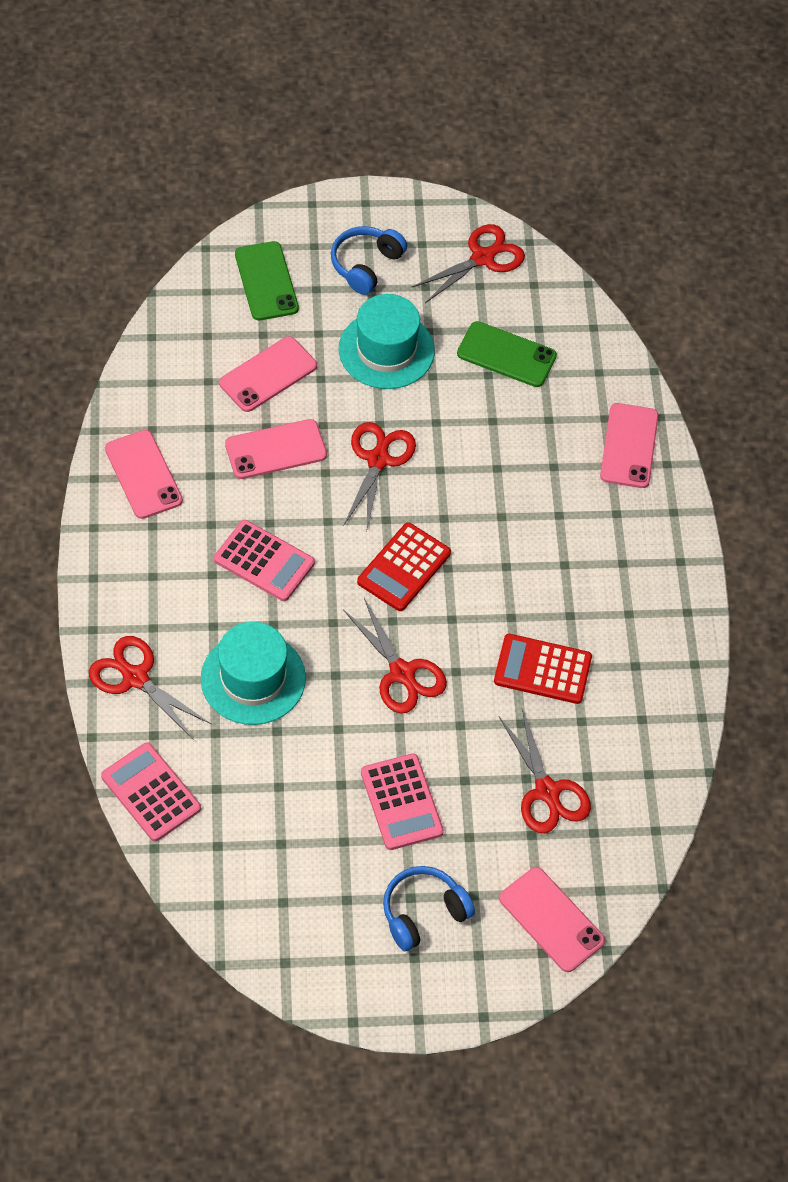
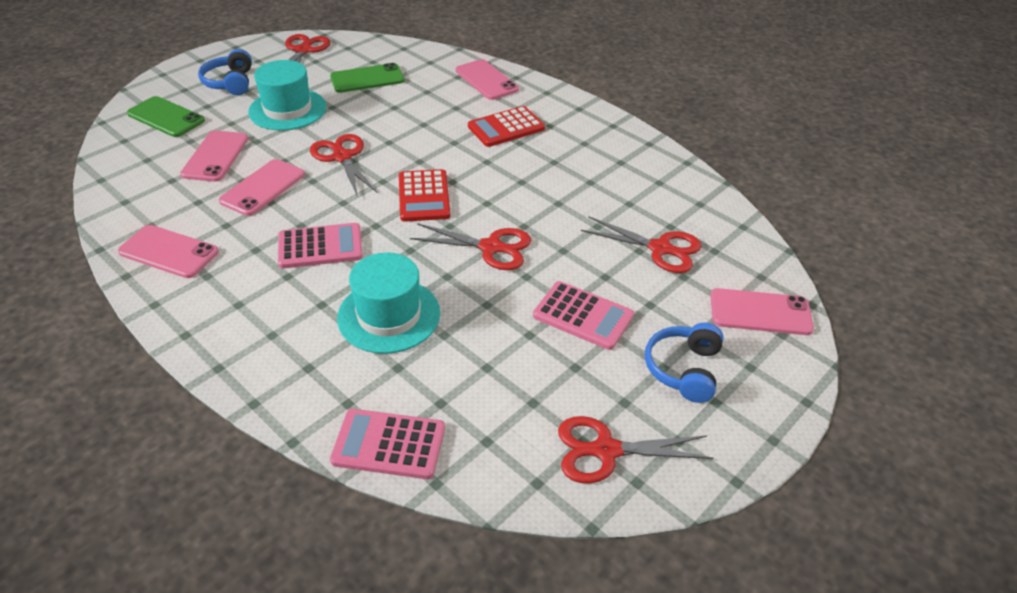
camera: 40 degrees left, 15 degrees down
red scissors [89,636,211,740] -> red scissors moved to [558,416,714,483]
red calculator [494,634,592,704] -> red calculator moved to [468,106,545,147]

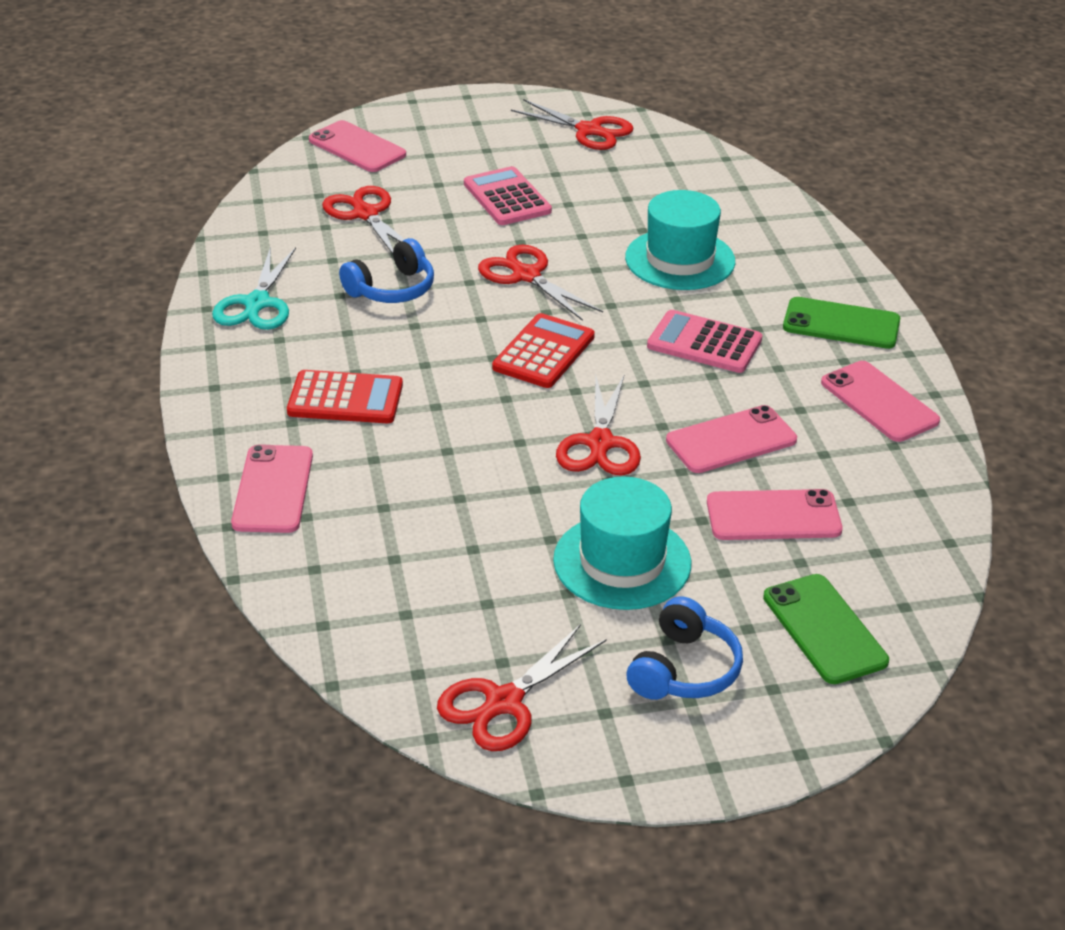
camera: 145 degrees left, 5 degrees down
pink phone [180,130,248,182] -> pink phone turned 45 degrees clockwise [707,489,843,540]
green phone [330,63,405,93] -> green phone moved to [783,297,900,349]
pink calculator [330,409,445,479] -> none
blue headphones [645,323,724,403] -> blue headphones moved to [339,238,434,303]
none -> turquoise scissors [212,247,296,330]

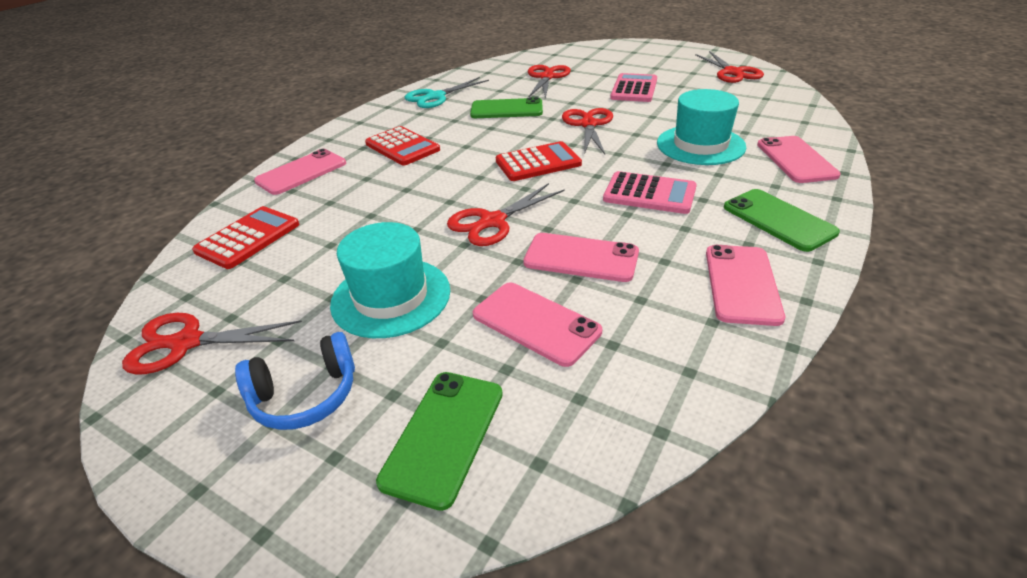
camera: 45 degrees right, 0 degrees up
pink phone [309,120,406,172] -> pink phone moved to [757,136,841,183]
blue headphones [339,238,434,303] -> green phone [470,97,543,118]
pink calculator [647,310,762,373] -> pink calculator turned 135 degrees clockwise [603,171,697,214]
none -> red calculator [192,206,299,269]

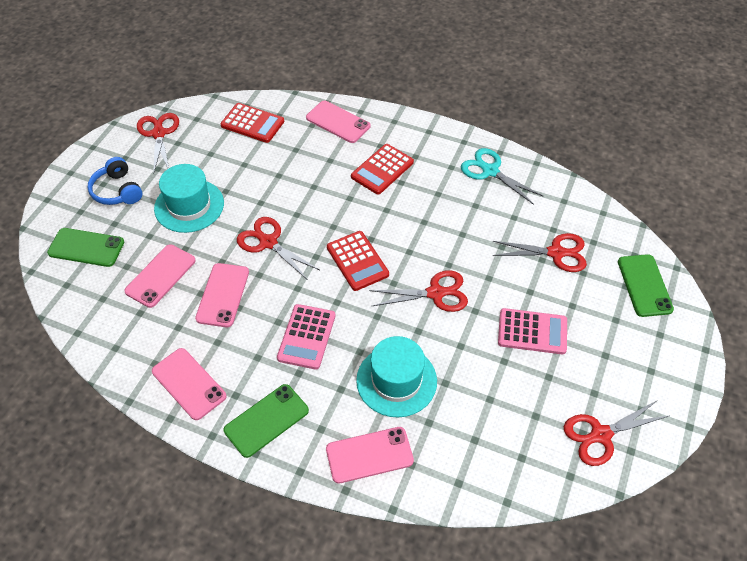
camera: 80 degrees right, 15 degrees up
green phone [470,97,543,118] -> green phone moved to [618,254,674,317]
pink phone [706,245,785,326] -> pink phone turned 45 degrees clockwise [152,348,227,420]

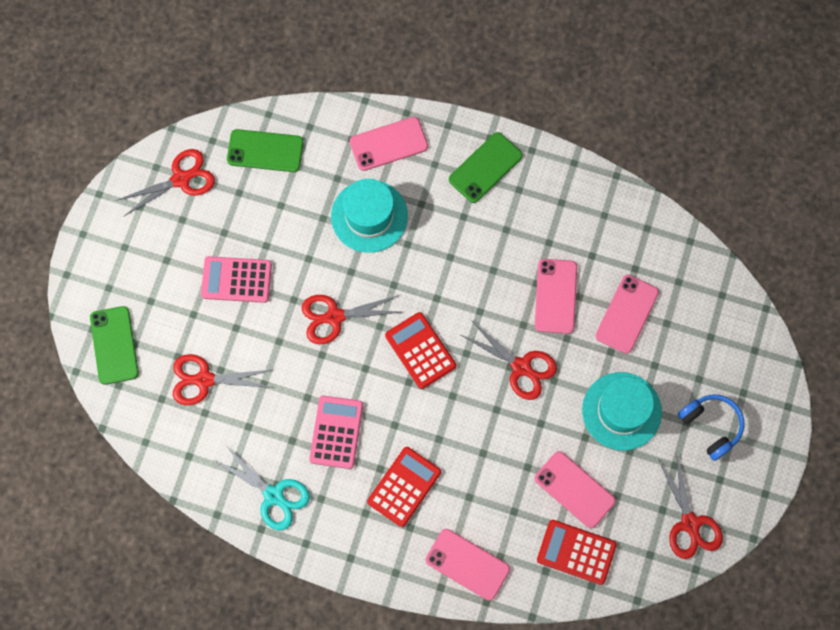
camera: 175 degrees right, 20 degrees up
green phone [47,228,124,267] -> green phone moved to [227,129,304,172]
pink phone [152,348,227,420] -> pink phone moved to [535,451,616,528]
pink calculator [277,304,336,370] -> pink calculator moved to [309,396,363,469]

